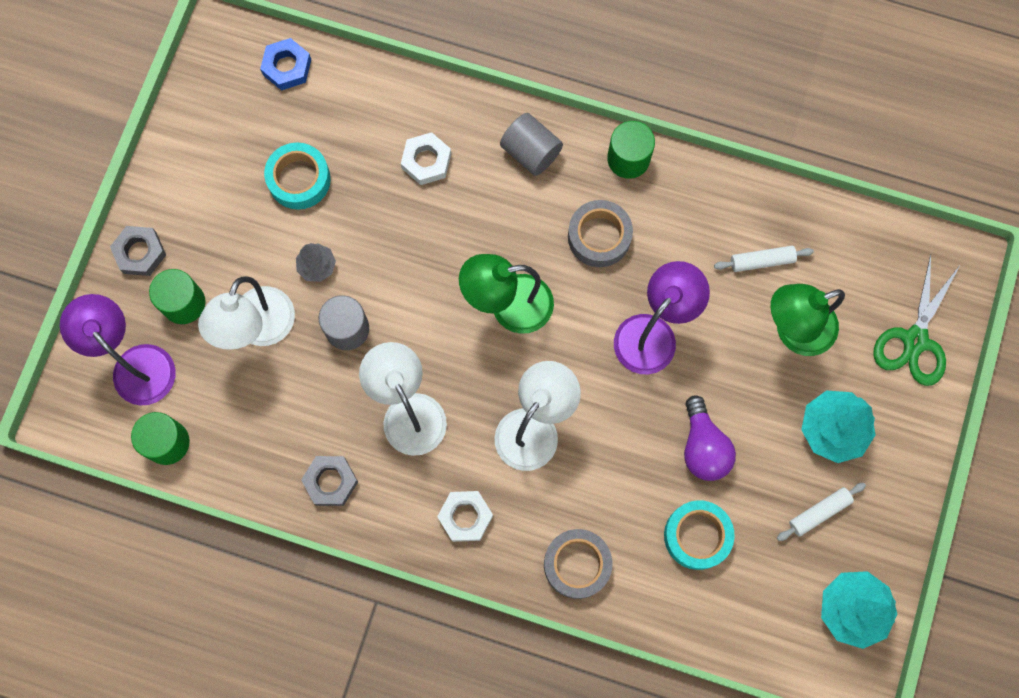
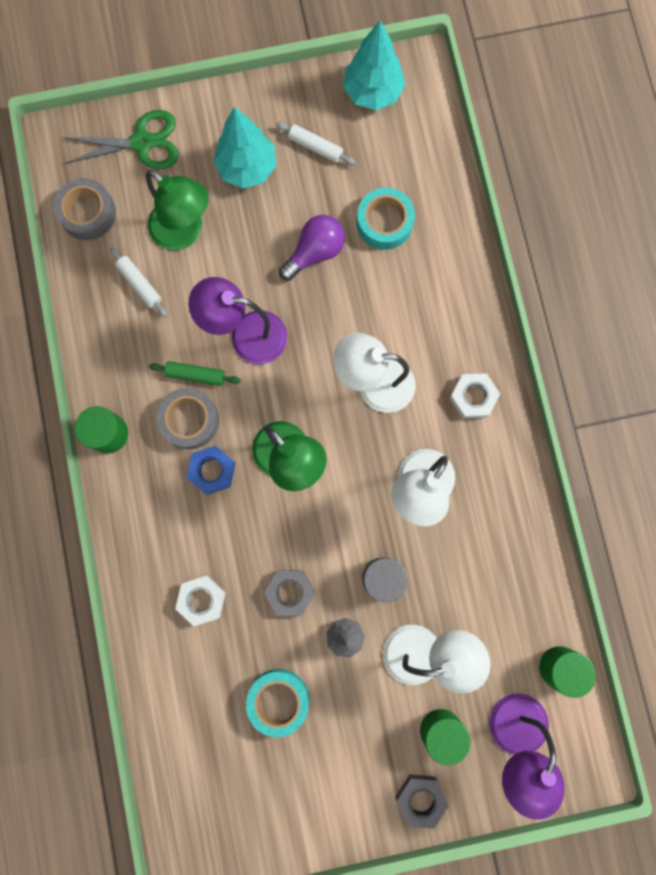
camera: 120 degrees left, 5 degrees up
blue nut [260,38,311,90] -> blue nut moved to [187,445,235,495]
grey nut [301,456,358,506] -> grey nut moved to [264,570,315,616]
grey cylinder [500,113,563,176] -> none
grey tape [544,529,612,599] -> grey tape moved to [53,178,116,240]
none -> green rolling pin [149,361,241,386]

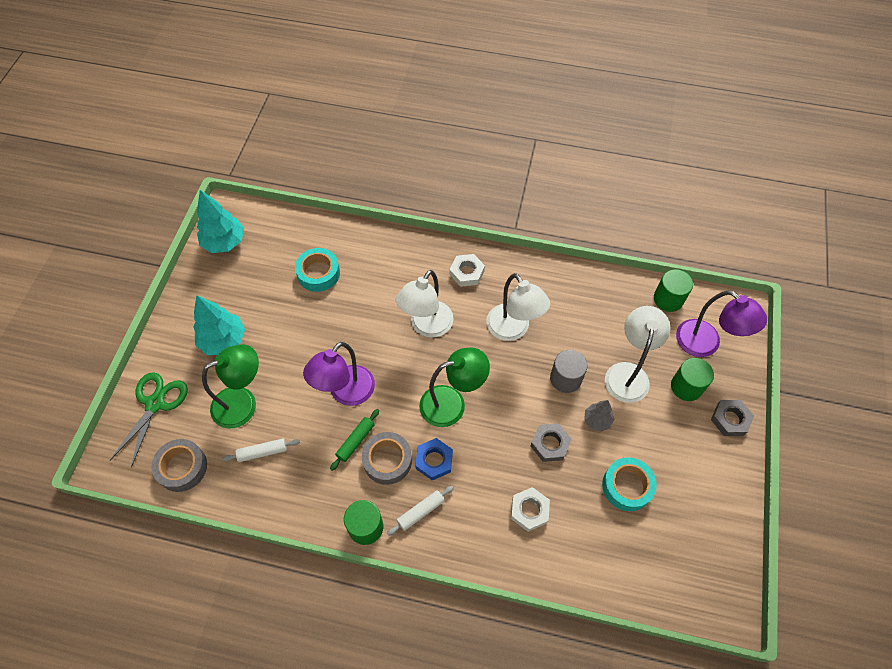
camera: 65 degrees left, 20 degrees down
white rolling pin [276,122,355,165] -> white rolling pin moved to [387,486,454,536]
purple light bulb [279,215,345,281] -> none

